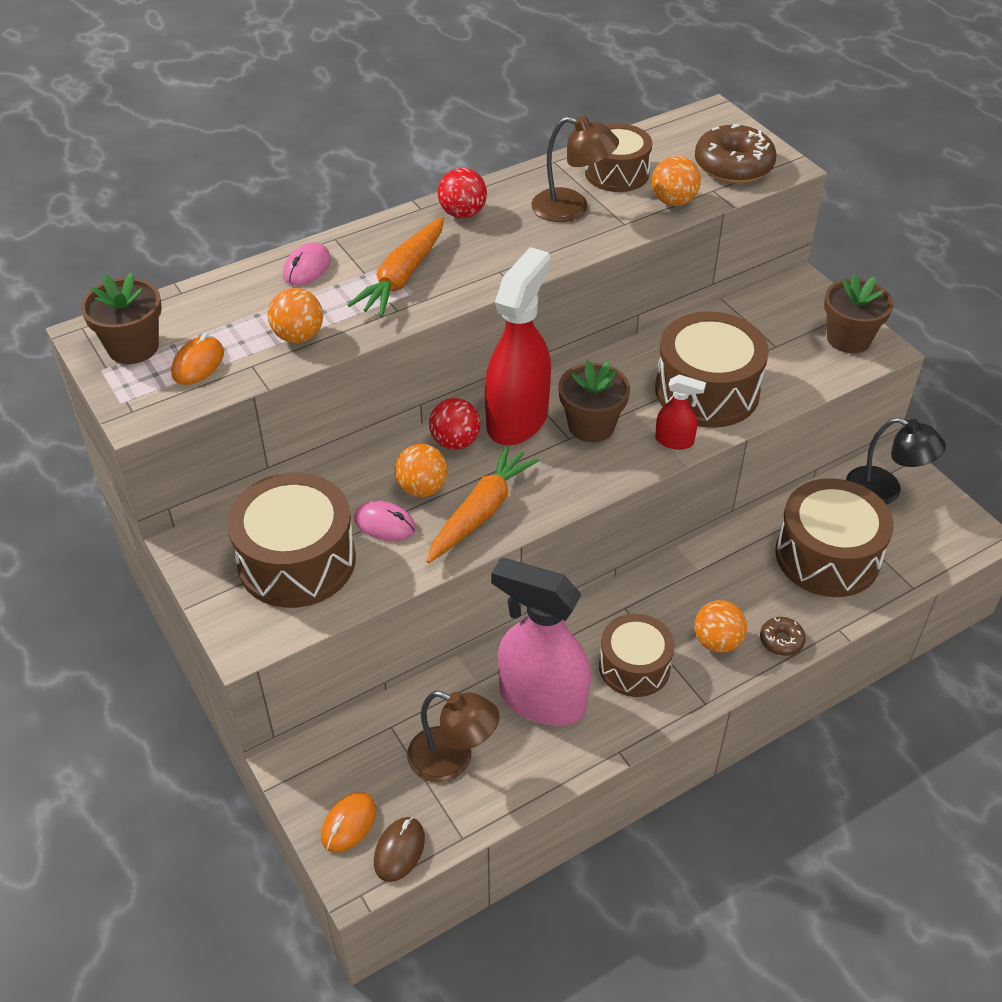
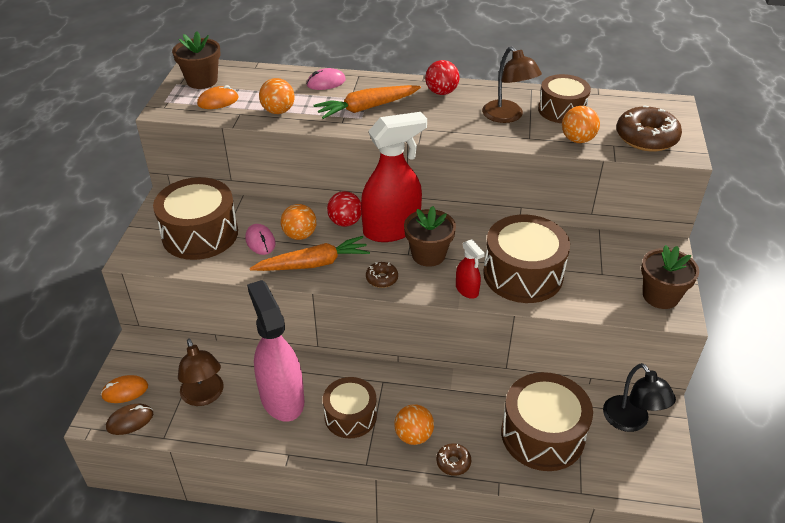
camera: 40 degrees right, 5 degrees down
none -> brown donut [366,262,398,288]

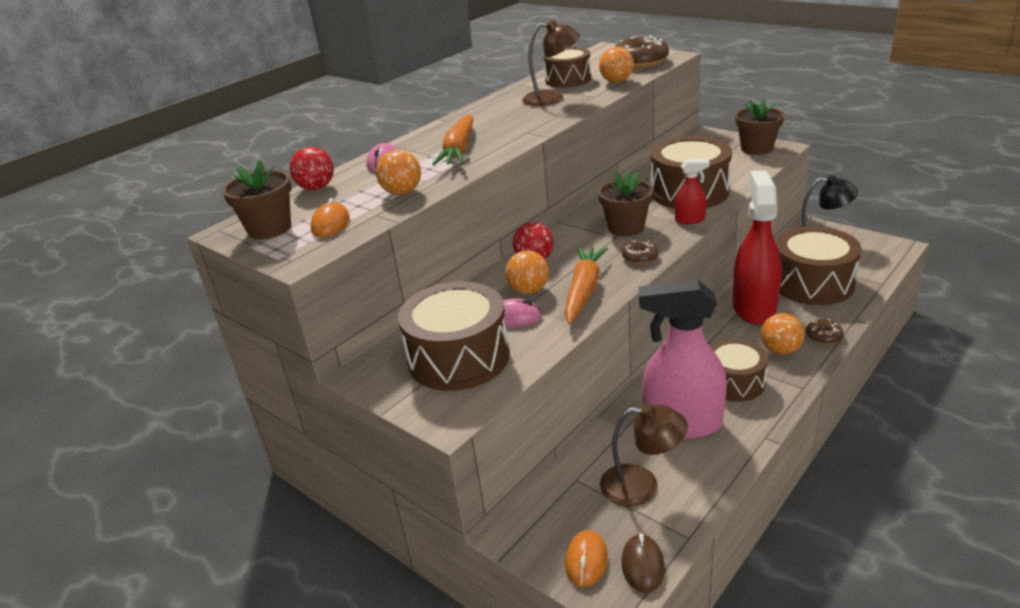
camera: 55 degrees left, 10 degrees down
red spray bottle [361,112,427,242] -> red spray bottle moved to [733,170,782,325]
red ball [425,60,459,95] -> red ball moved to [289,147,334,190]

